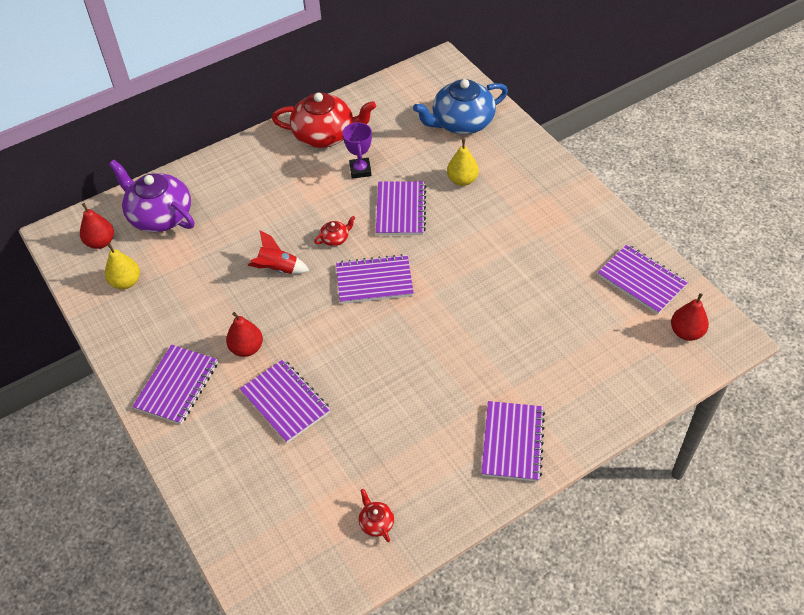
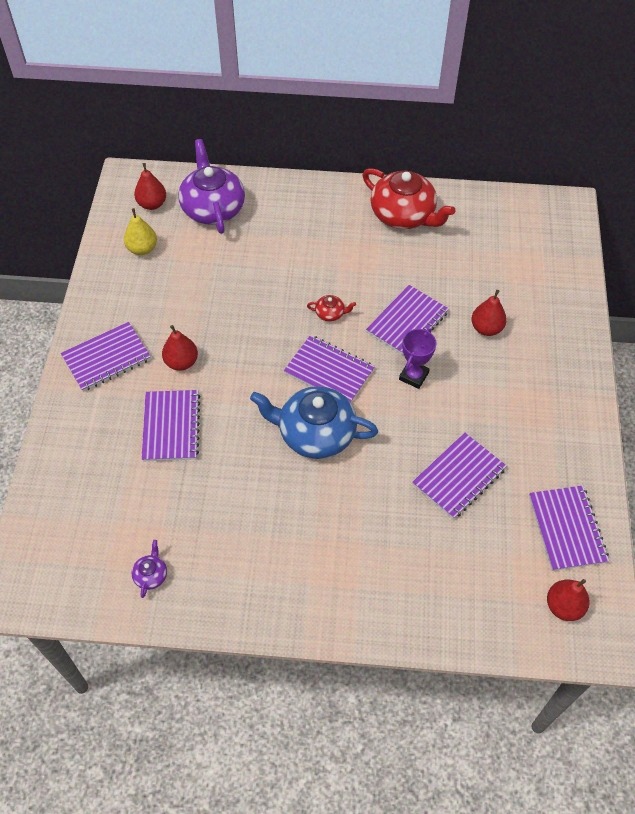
camera: 35 degrees right, 5 degrees up
red rocket [248,230,309,274] -> none
purple trophy [342,122,372,178] -> purple trophy moved to [399,328,437,389]
red teapot [359,489,394,542] -> purple teapot [131,540,167,598]
blue teapot [413,79,508,134] -> blue teapot moved to [250,386,378,459]
yellow pear [447,139,479,186] -> red pear [472,290,507,336]
purple notebook [481,401,545,482] -> purple notebook moved to [412,433,507,519]

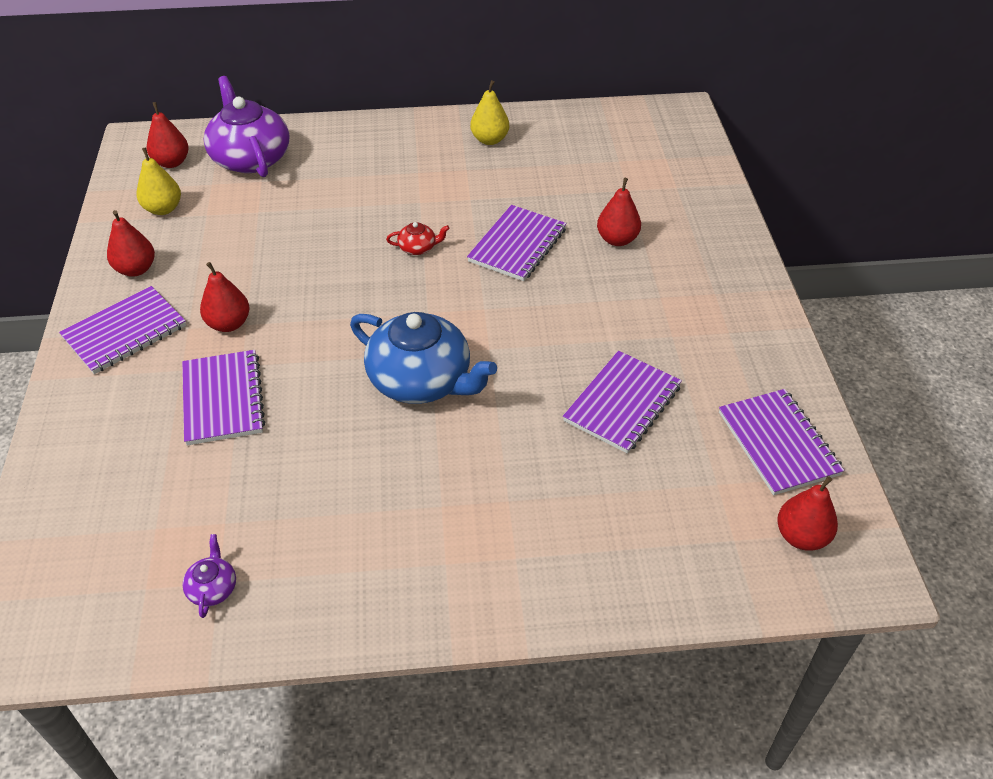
camera: 10 degrees left, 10 degrees down
blue teapot [250,386,378,459] -> blue teapot turned 150 degrees counterclockwise [350,312,497,404]
purple notebook [284,335,375,403] -> none
red teapot [363,168,456,229] -> yellow pear [470,80,509,145]
purple trophy [399,328,437,389] -> none
none -> red pear [107,210,155,276]

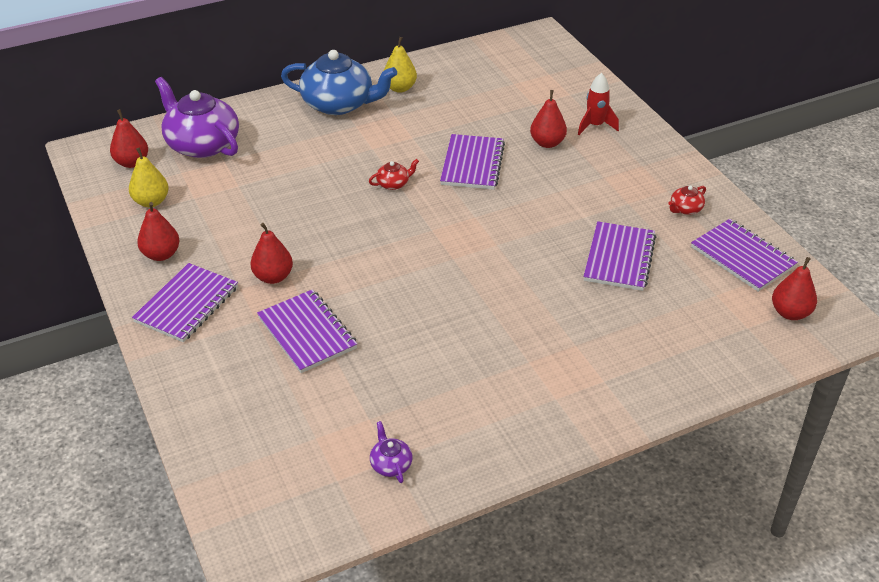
camera: 20 degrees left, 5 degrees down
blue teapot [350,312,497,404] -> blue teapot moved to [281,50,397,115]
none -> red rocket [578,73,619,135]
none -> red teapot [668,185,706,215]

